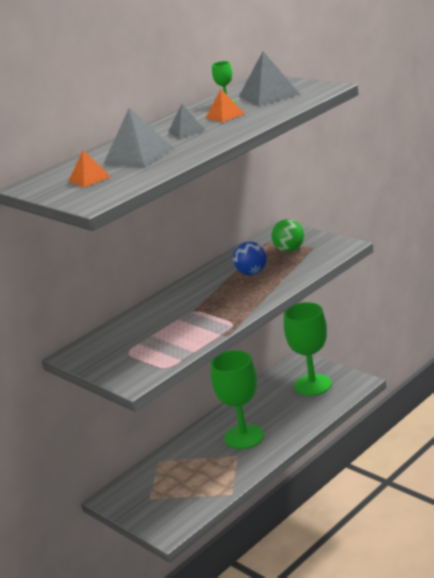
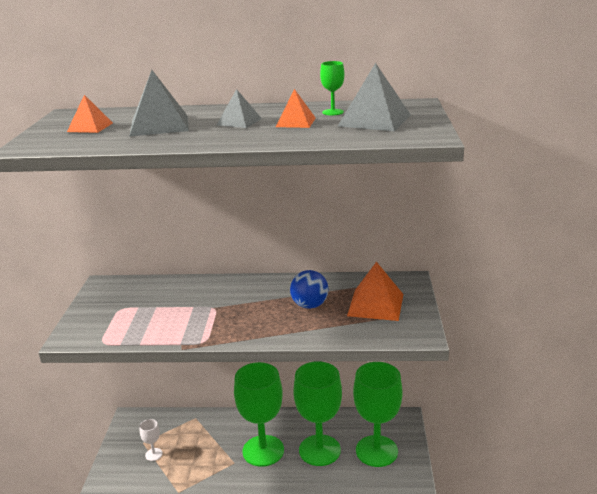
camera: 45 degrees right, 0 degrees up
green ball [272,219,304,252] -> orange pyramid [347,262,403,321]
none -> white goblet [140,419,163,461]
none -> green goblet [293,361,342,466]

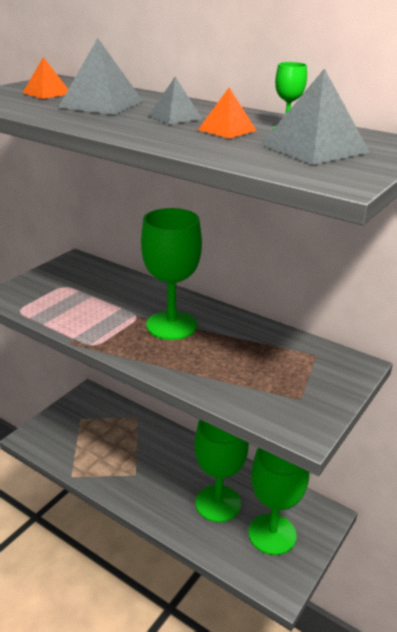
camera: 30 degrees right, 5 degrees up
white goblet [140,419,163,461] -> none
green goblet [234,362,284,467] -> green goblet moved to [141,208,202,340]
blue ball [290,270,329,309] -> none
orange pyramid [347,262,403,321] -> none

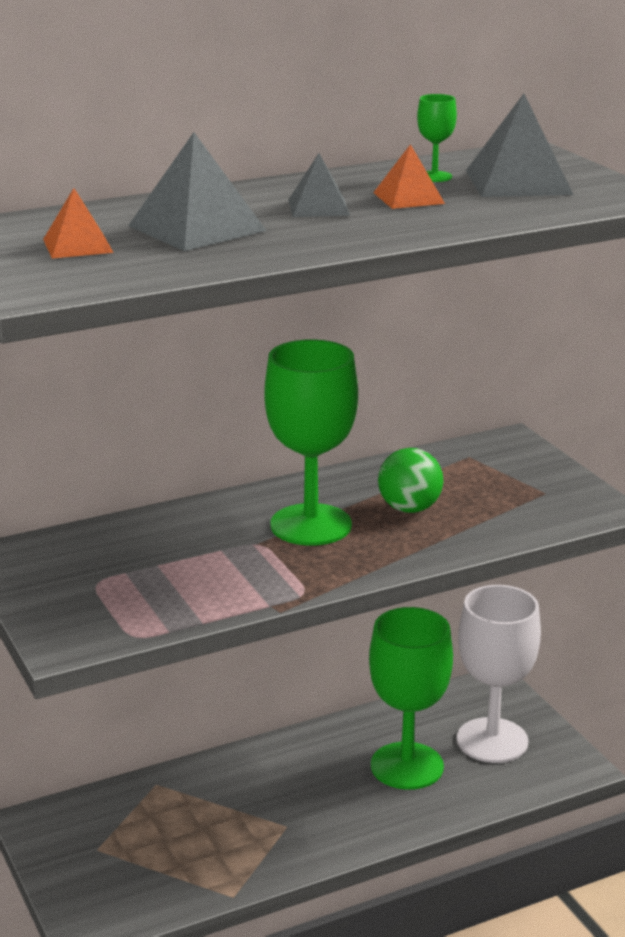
camera: 60 degrees left, 5 degrees down
green goblet [248,448,309,555] -> white goblet [457,585,541,763]
none -> green ball [378,448,443,513]

